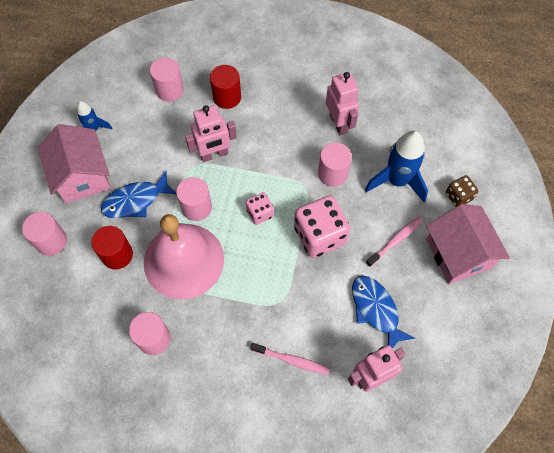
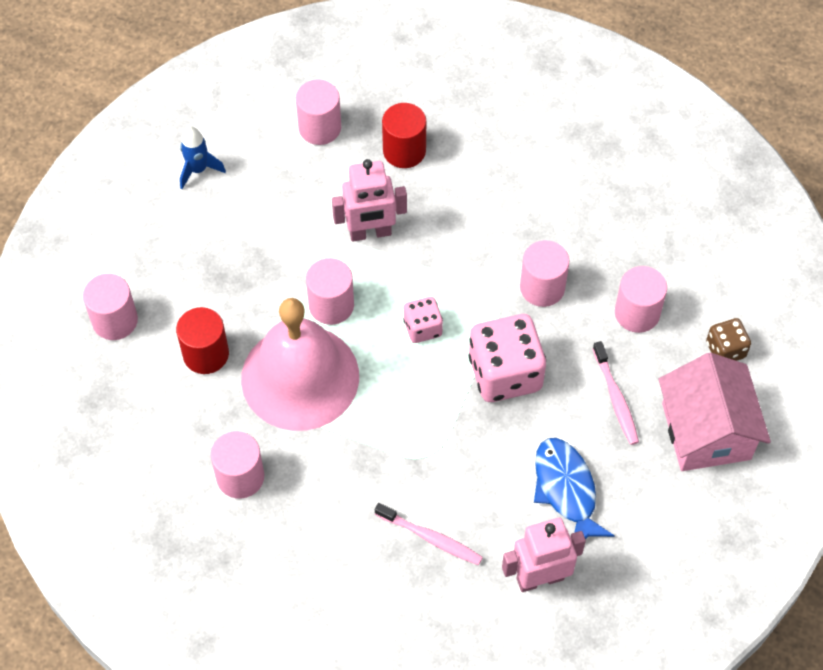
camera: 10 degrees right, 5 degrees down
pink house [38,124,111,204] -> none
blue fish [101,171,176,218] -> none
pink robot [326,72,359,135] -> none
blue rocket [365,131,428,202] -> pink cylinder [615,266,667,333]
pink toothbrush [366,217,423,267] -> pink toothbrush turned 105 degrees clockwise [593,341,639,445]

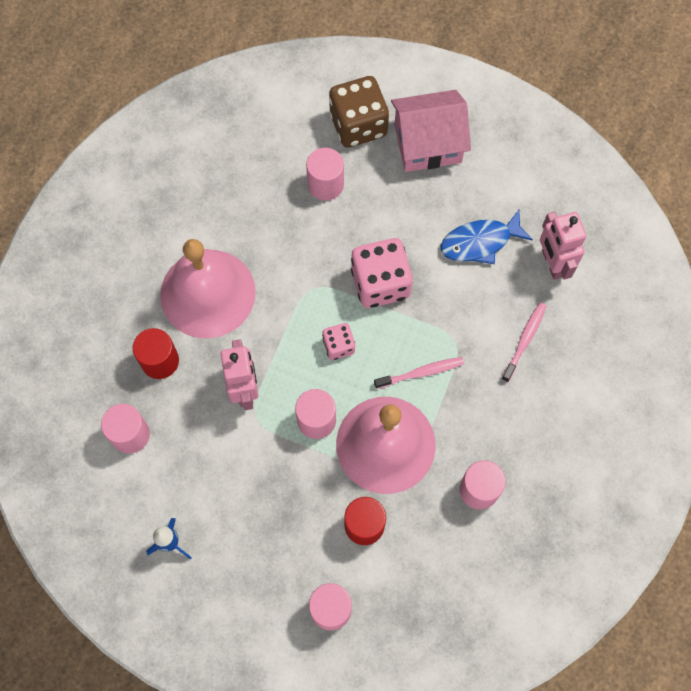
camera: 90 degrees left, 10 degrees up
pink cylinder [520,240,569,307] -> none
pink toothbrush [593,341,639,445] -> pink toothbrush moved to [374,357,464,389]
brown dice [706,318,751,361] -> brown dice [329,76,389,148], size x1.89
none -> pink bell [160,239,256,338]

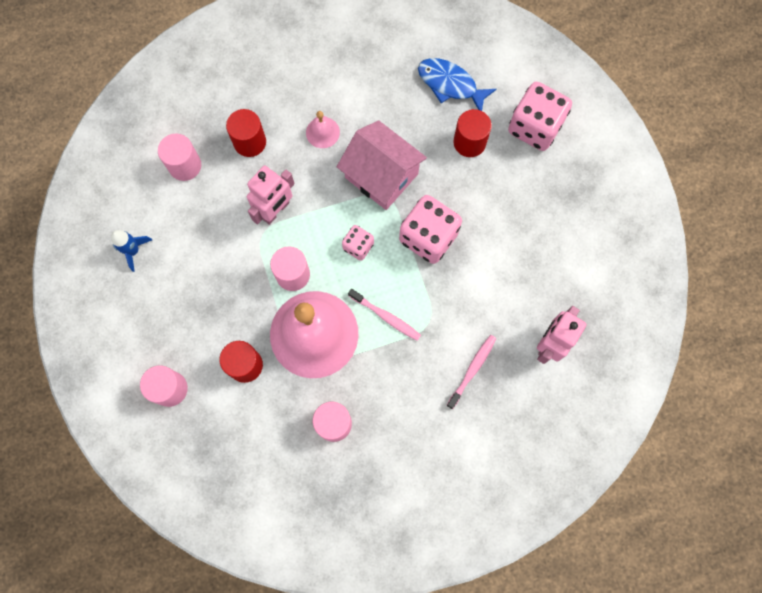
camera: 50 degrees right, 5 degrees up
pink bell [160,239,256,338] -> pink bell [306,111,340,148], size x0.41
pink cylinder [306,148,344,201] -> red cylinder [454,109,492,157]
brown dice [329,76,389,148] -> pink dice [508,82,572,151]
pink house [391,90,471,172] -> pink house moved to [337,120,427,210]
blue fish [441,210,533,264] -> blue fish moved to [418,58,497,111]
pink toothbrush [502,302,546,382] -> pink toothbrush turned 45 degrees counterclockwise [447,335,496,409]

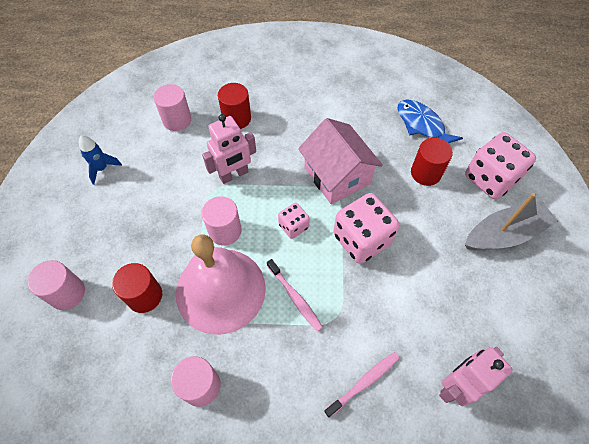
camera: 20 degrees right, 15 degrees down
pink bell [306,111,340,148] -> none
none -> grey boat [465,193,558,251]

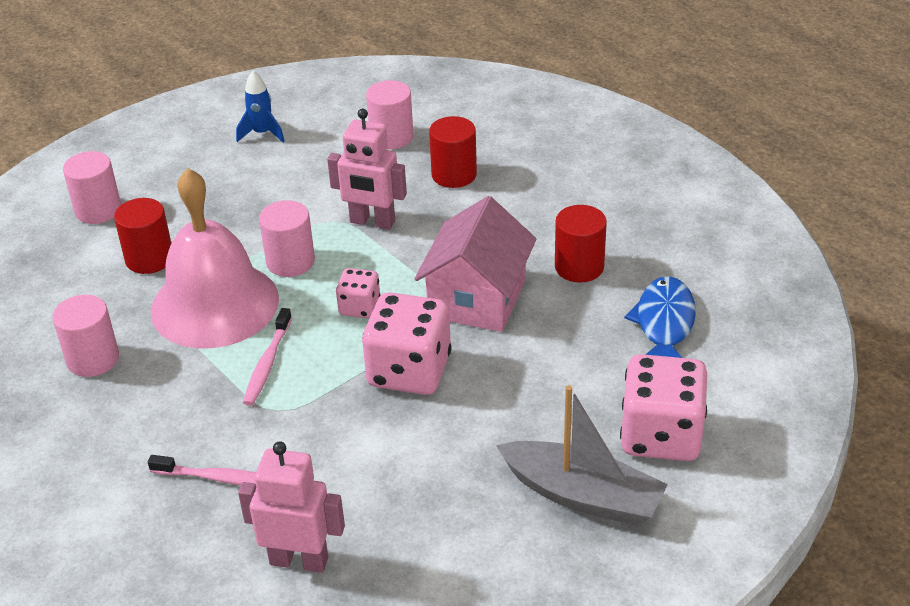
camera: 50 degrees right, 20 degrees down
red cylinder [411,138,453,186] -> red cylinder moved to [555,205,607,283]

